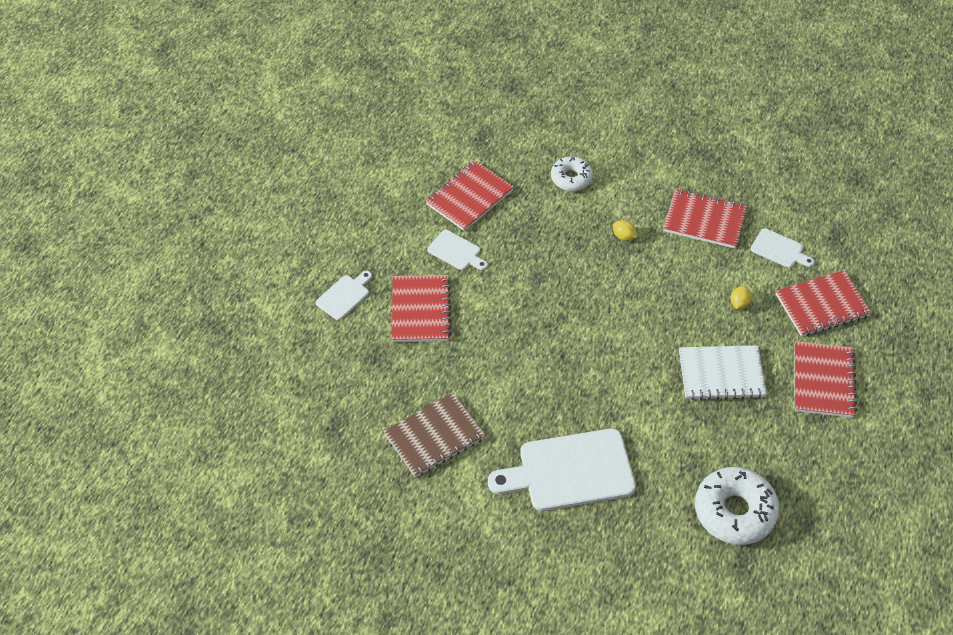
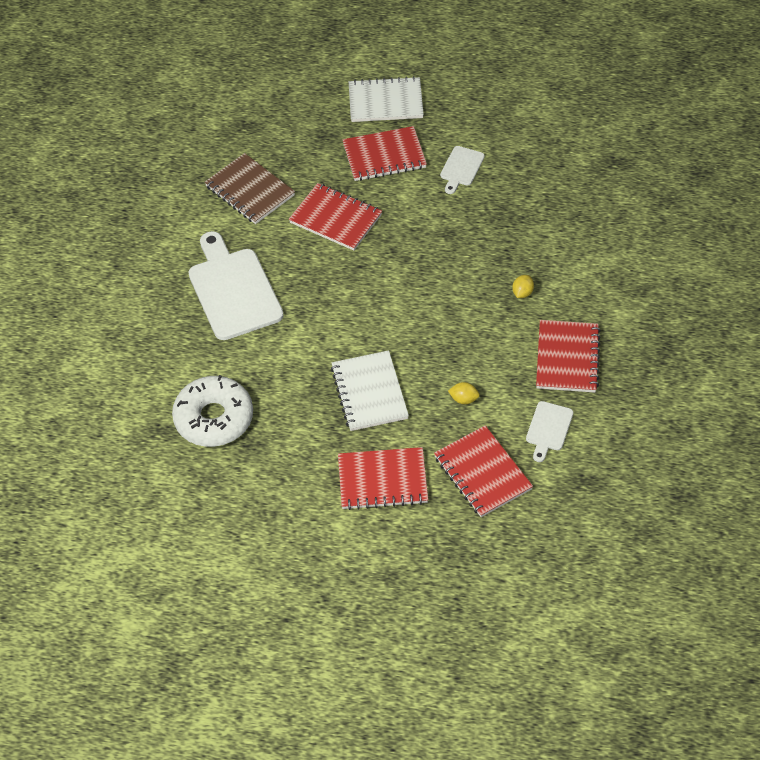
camera: 80 degrees right, 0 degrees up
white cutting board [316,271,372,320] -> white notebook [349,76,424,122]
red notebook [426,160,514,231] -> red notebook moved to [289,183,382,251]
white donut [551,156,593,191] -> none

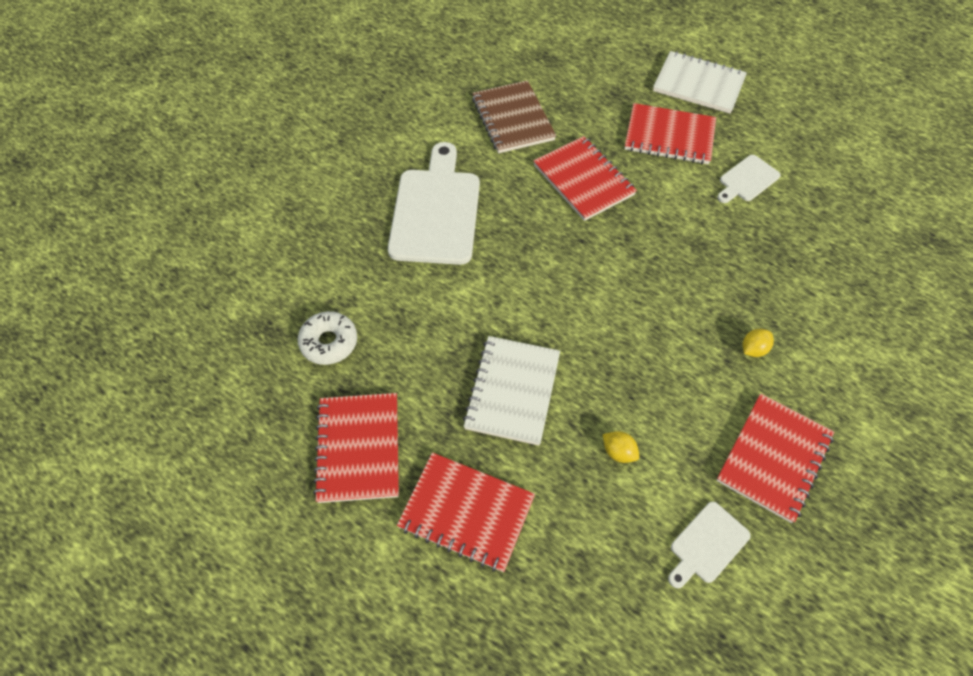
camera: 25 degrees right, 5 degrees up
white donut [172,375,253,447] -> white donut [298,311,357,365], size x0.60
red notebook [434,425,533,517] -> red notebook moved to [313,393,399,503]

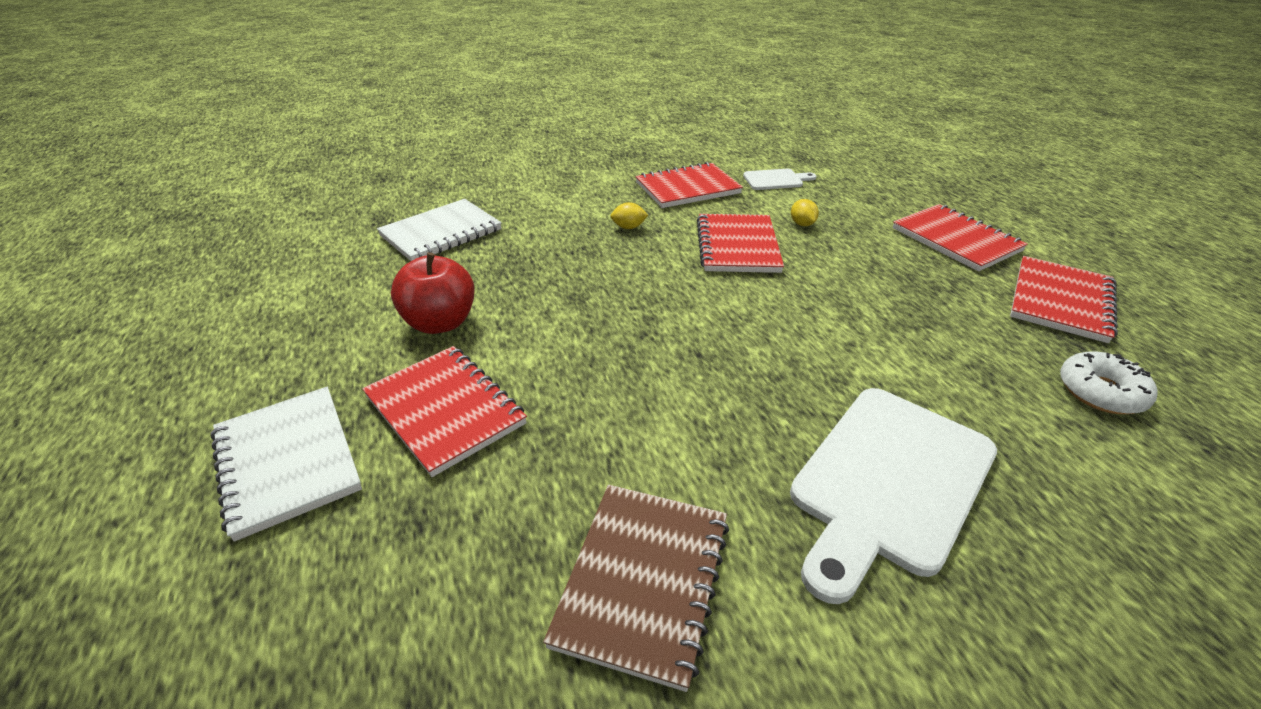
camera: 145 degrees left, 20 degrees down
white notebook [463,336,560,446] -> white notebook moved to [377,199,501,261]
red notebook [533,136,637,221] -> red notebook moved to [697,214,784,273]
white cutting board [717,155,781,203] -> red apple [391,252,475,334]

